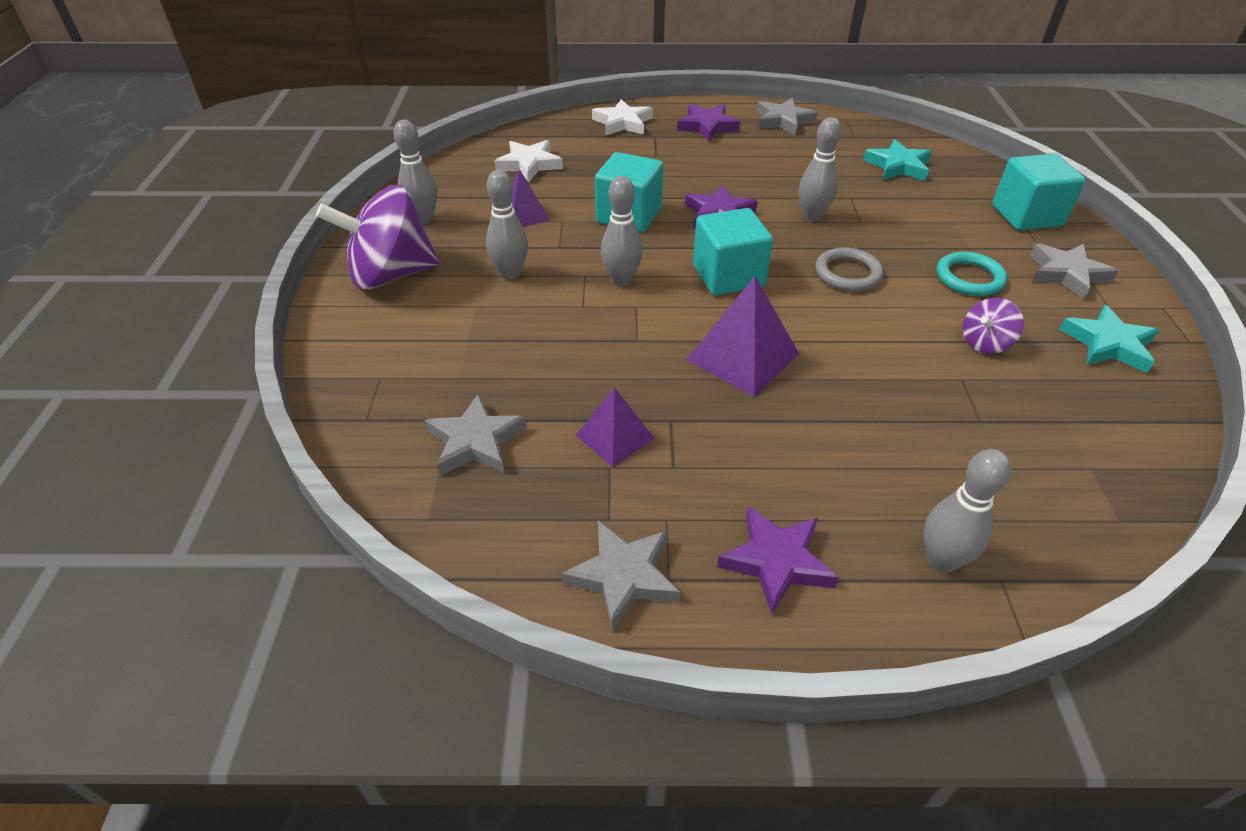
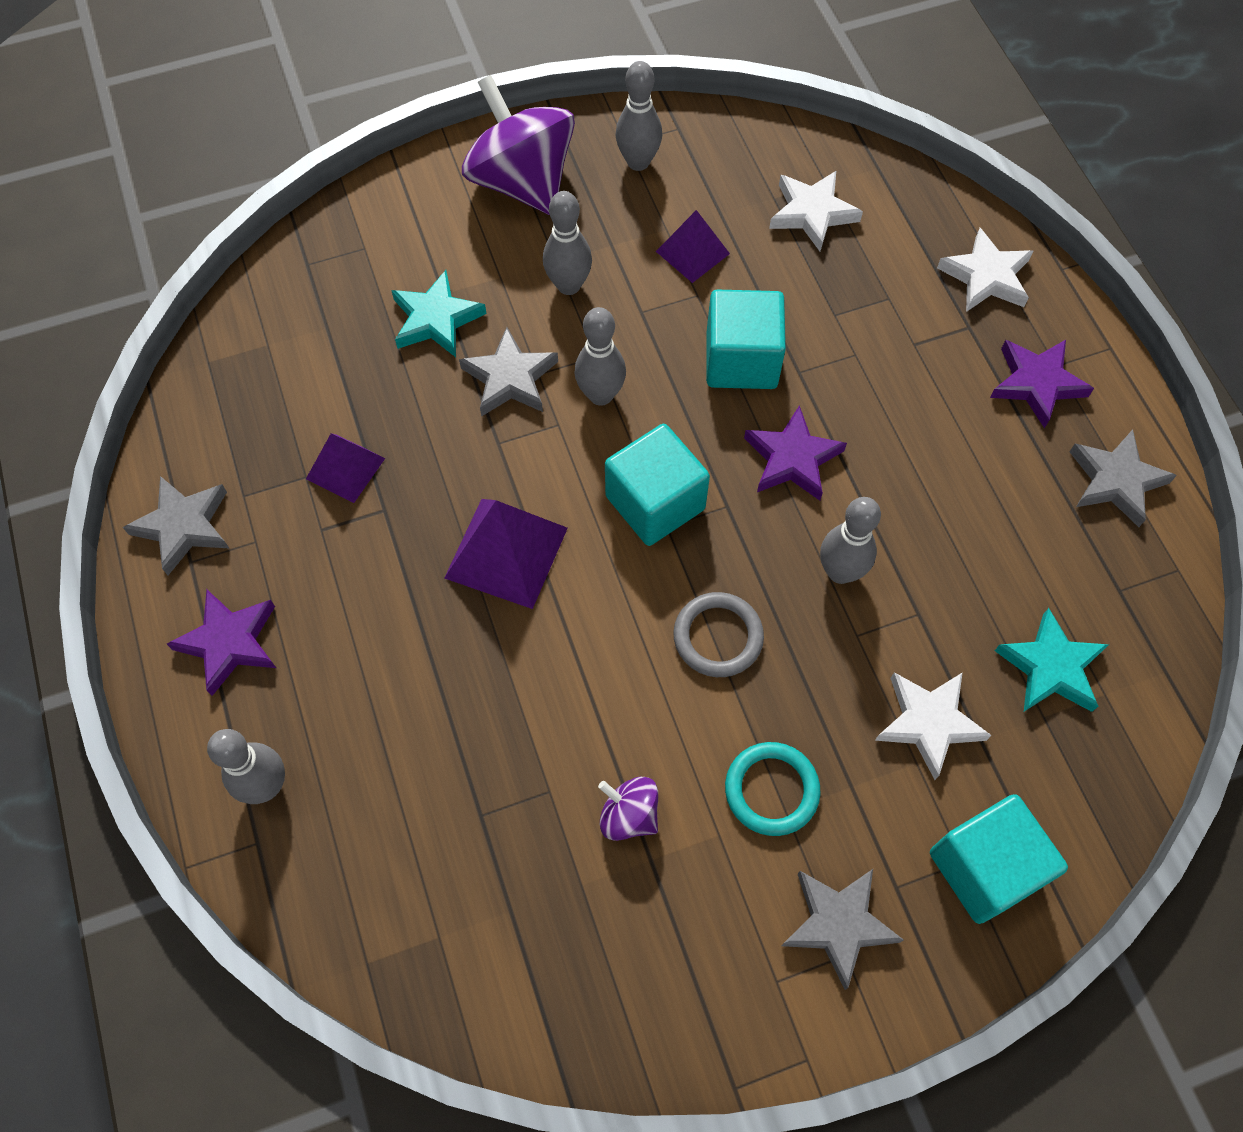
camera: 70 degrees right, 20 degrees up
grey star [425,394,527,475] -> grey star moved to [459,327,558,416]
turquoise star [1059,305,1159,373] -> turquoise star moved to [391,270,487,357]
none -> white star [875,672,992,780]

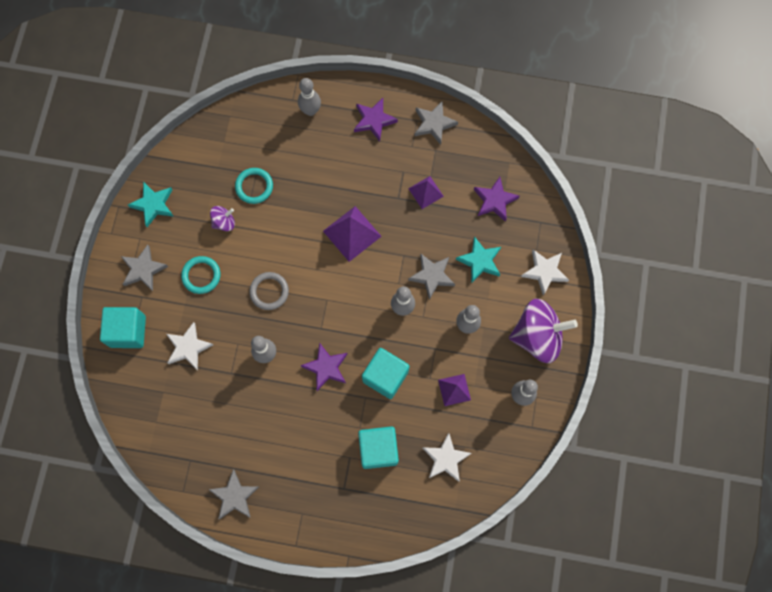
camera: 120 degrees right, 10 degrees up
turquoise cube [605,424,710,546] -> turquoise cube moved to [358,426,399,469]
white star [937,228,1033,312] -> white star moved to [521,250,569,295]
purple star [990,340,1094,429] -> purple star moved to [474,177,520,222]
turquoise star [995,608,1109,712] -> turquoise star moved to [128,182,174,227]
none -> turquoise ring [235,168,273,204]

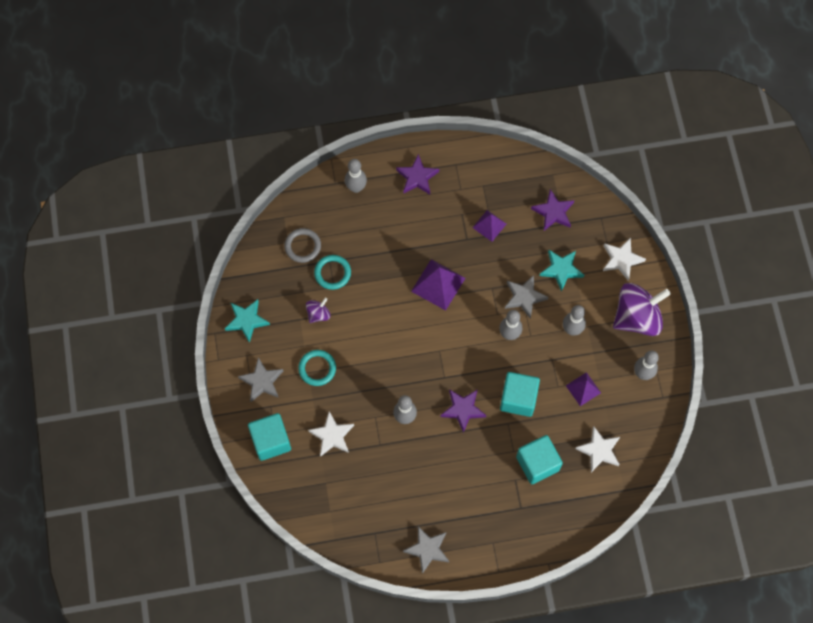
camera: 20 degrees left, 5 degrees down
grey ring [249,272,289,310] -> grey ring moved to [285,228,321,263]
grey star [415,101,458,145] -> none

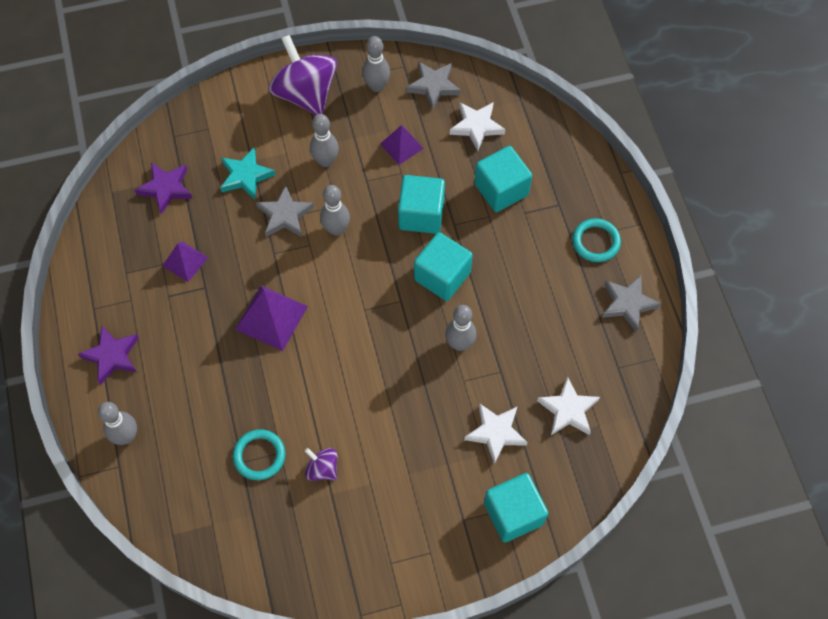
camera: 95 degrees left, 5 degrees down
turquoise star [225,299,270,343] -> none
grey star [238,357,283,402] -> grey star moved to [406,61,461,110]
grey ring [285,228,321,263] -> none
turquoise ring [298,350,336,386] -> turquoise ring moved to [572,218,621,262]
purple star [440,389,486,433] -> turquoise cube [414,232,473,301]
white star [603,237,646,281] -> white star moved to [537,376,600,435]

